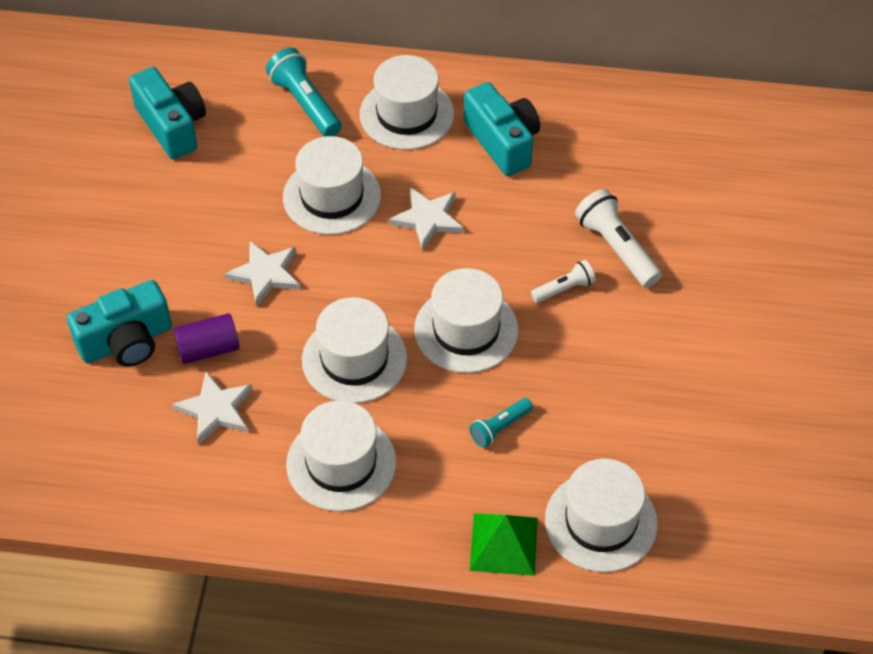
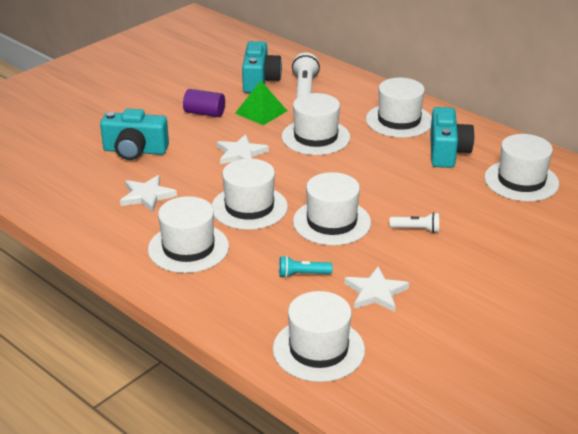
camera: 35 degrees right, 20 degrees down
purple cylinder [173,313,240,364] -> purple cylinder moved to [183,89,225,117]
turquoise flashlight [266,48,342,137] -> none
white star [389,187,464,250] -> white star moved to [344,267,409,312]
green pyramid [470,513,538,576] -> green pyramid moved to [235,81,287,125]
white flashlight [575,189,662,288] -> white flashlight moved to [292,52,320,98]
none -> white hat [484,134,559,201]

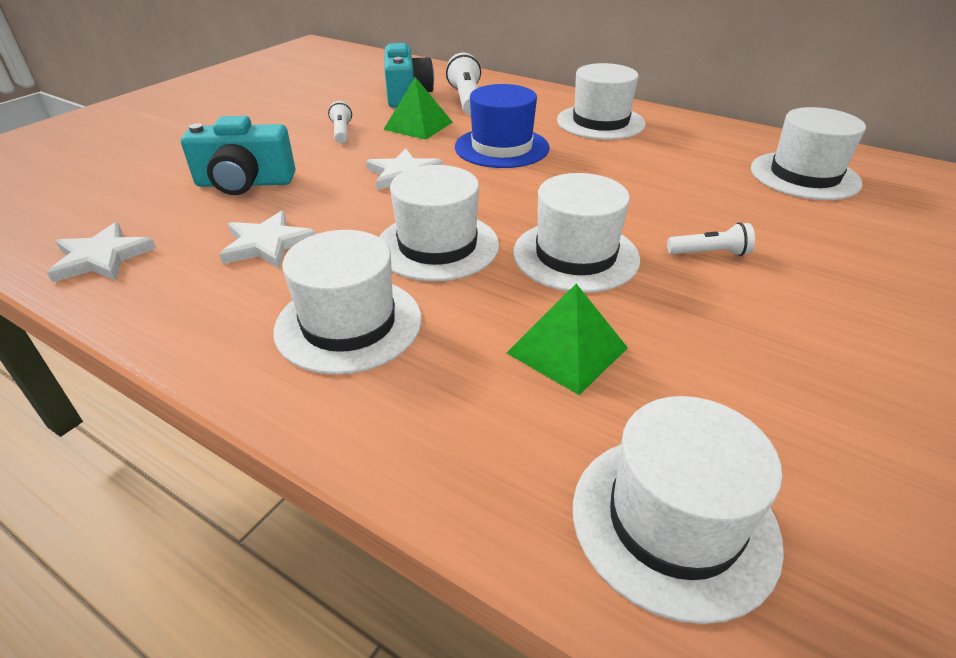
camera: 10 degrees left, 5 degrees up
purple cylinder [183,89,225,117] -> white flashlight [328,101,352,143]
turquoise flashlight [279,256,333,278] -> green pyramid [507,284,628,395]
white hat [282,93,350,155] -> blue hat [455,84,550,168]
white star [344,267,409,312] -> white star moved to [47,222,156,283]
turquoise camera [430,107,474,168] -> none

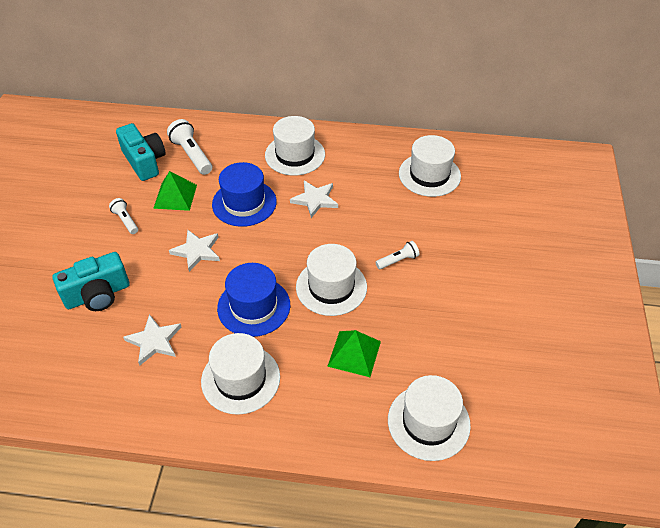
camera: 25 degrees left, 10 degrees up
white star [47,222,156,283] -> white star moved to [290,181,338,218]
white hat [379,165,499,281] -> blue hat [217,263,290,337]

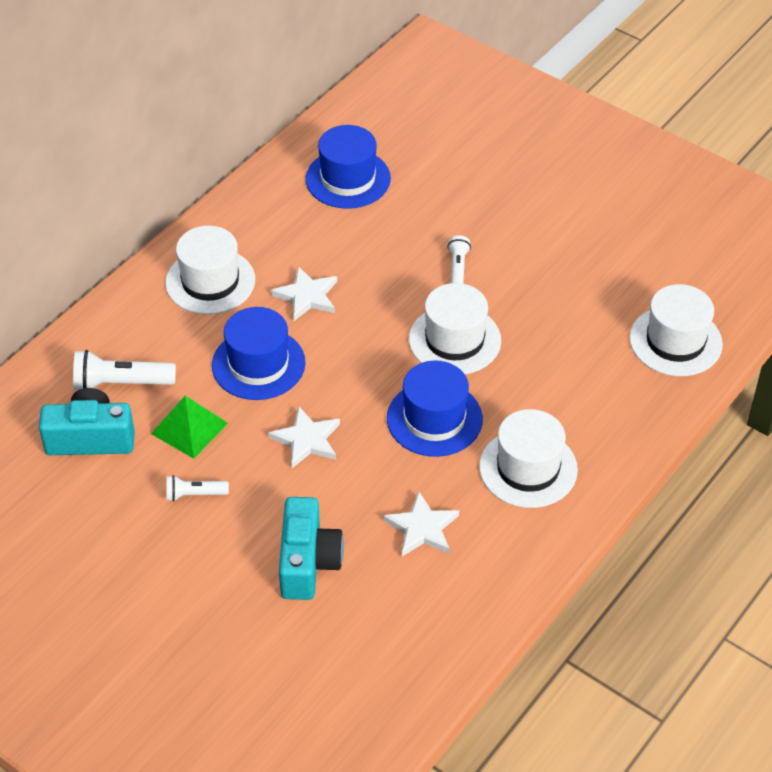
camera: 60 degrees left, 0 degrees up
green pyramid [327,330,381,377] -> none
white hat [399,135,461,197] -> blue hat [306,125,391,209]

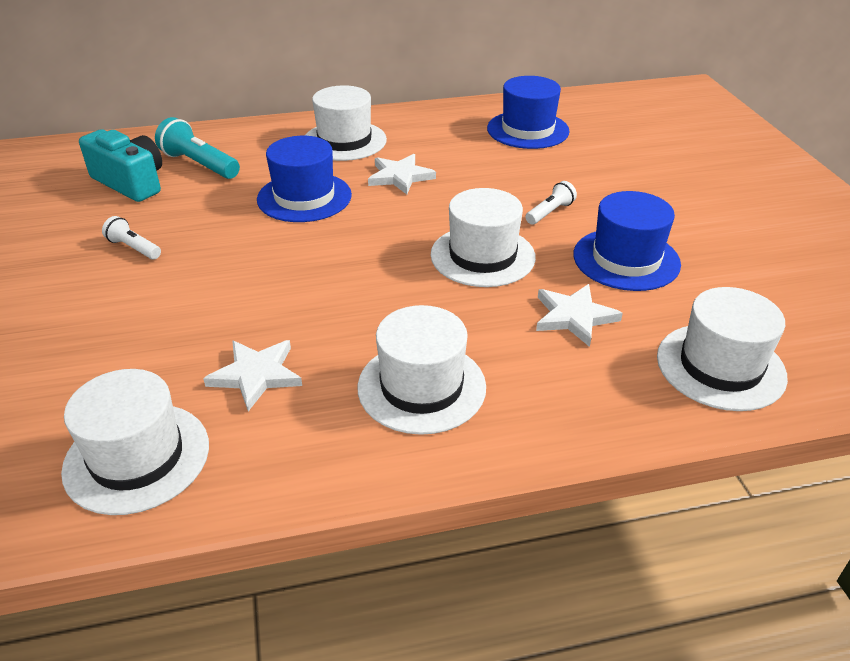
camera: 40 degrees right, 10 degrees down
white flashlight [73,350,176,390] -> turquoise flashlight [155,117,240,179]
green pyramid [151,396,228,459] -> none
white star [268,406,340,469] -> white star moved to [536,284,623,347]
turquoise camera [279,497,344,600] -> none
blue hat [387,361,483,457] -> blue hat moved to [573,191,681,291]
none -> white hat [61,369,209,515]

